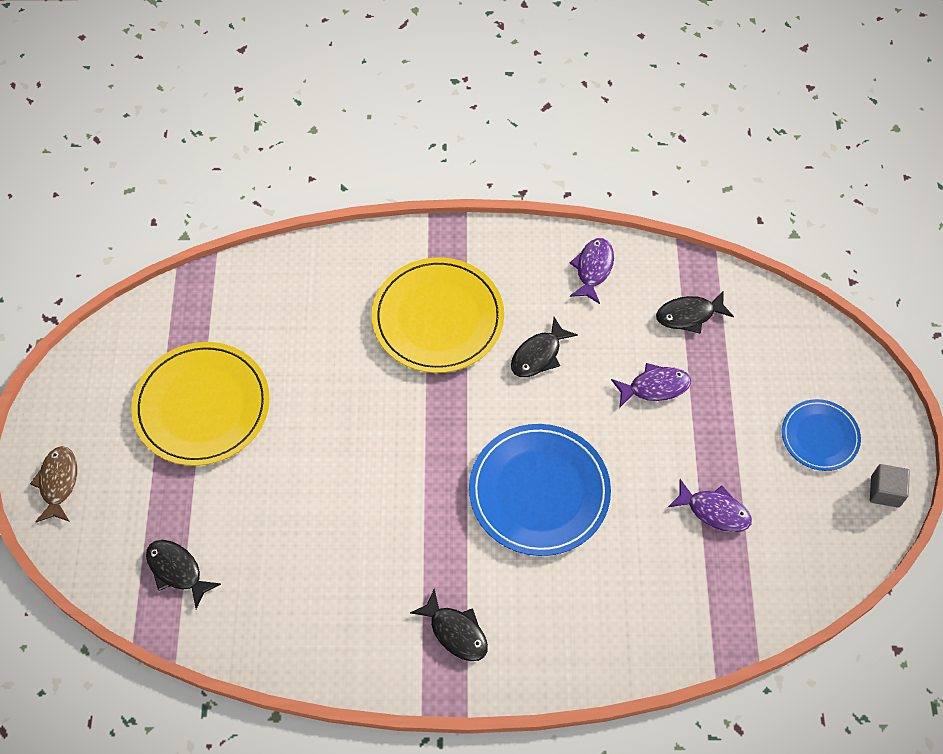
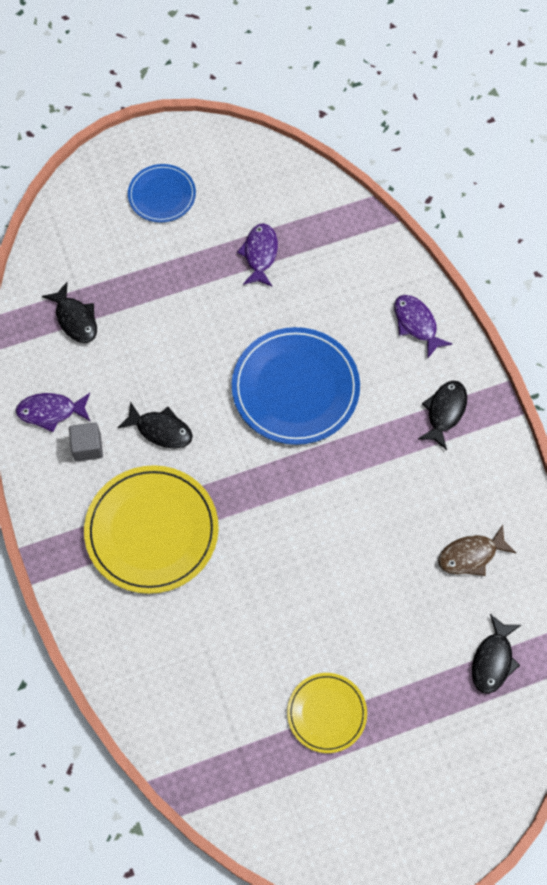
camera: 110 degrees left, 5 degrees up
brown fish [30,446,77,522] -> brown fish moved to [438,525,516,576]
yellow plate [132,342,270,466] -> yellow plate [287,673,367,753], size x0.57
purple fish [611,363,691,408] -> purple fish moved to [394,295,452,358]
grey cube [870,464,910,508] -> grey cube moved to [69,422,103,462]

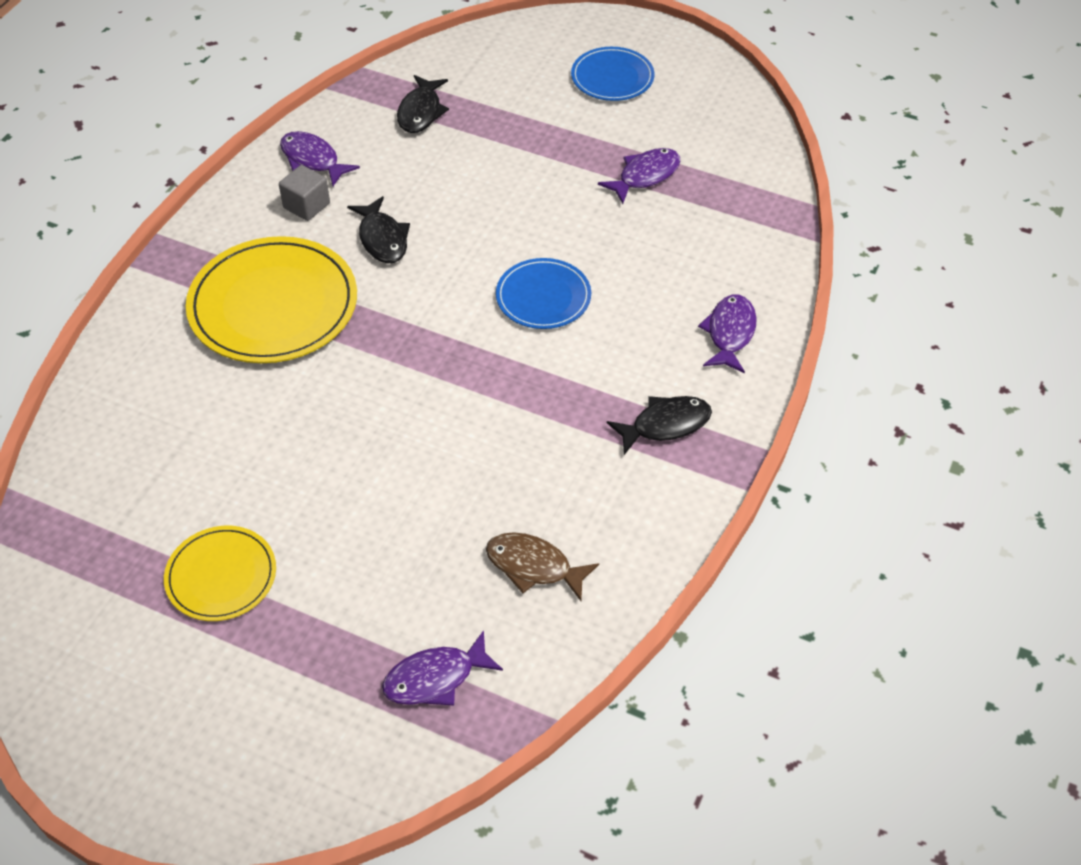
camera: 45 degrees right, 15 degrees down
blue plate [232,327,360,445] -> blue plate [496,258,591,329], size x0.57
black fish [472,614,521,694] -> purple fish [382,630,503,706]

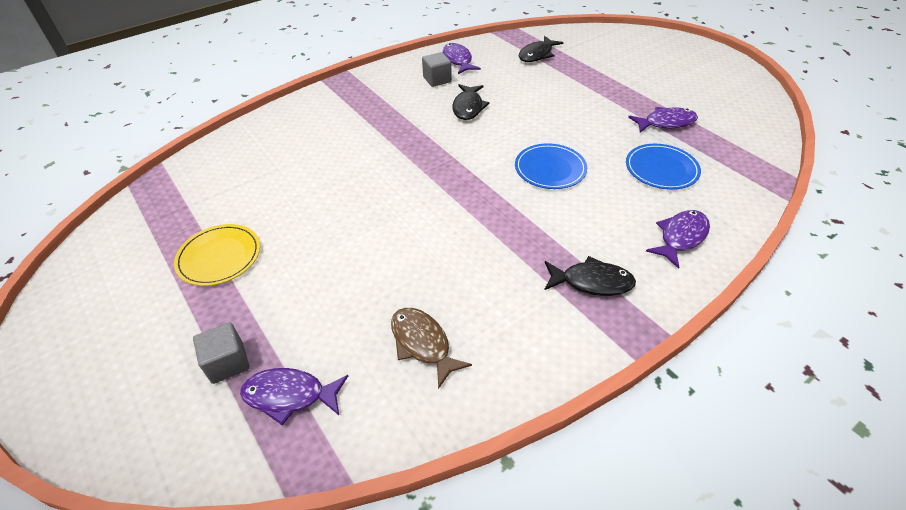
camera: 30 degrees right, 5 degrees down
yellow plate [186,236,357,363] -> none
blue plate [571,47,654,101] -> blue plate moved to [626,144,701,190]
none -> grey cube [193,323,250,384]

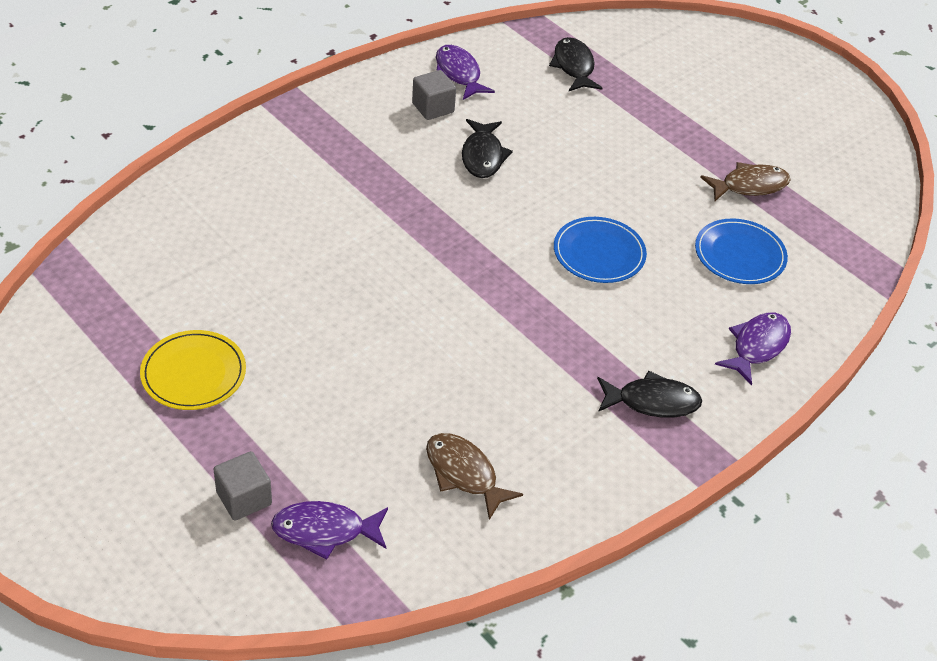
camera: 10 degrees left, 0 degrees up
black fish [519,36,563,62] -> black fish turned 135 degrees clockwise [549,37,602,91]
purple fish [628,107,698,133] -> brown fish [700,162,791,201]

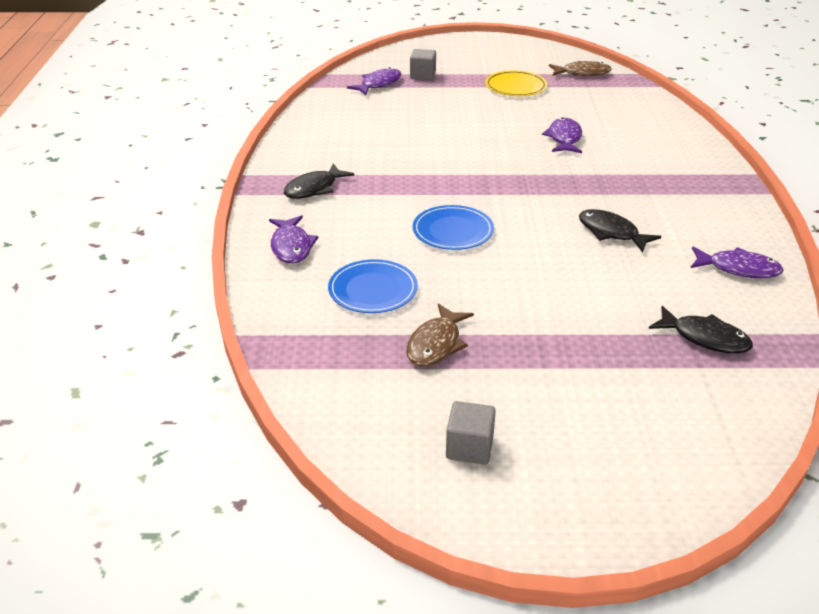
camera: 135 degrees right, 10 degrees down
grey cube [412,70,456,120] -> grey cube moved to [446,401,496,465]
brown fish [426,433,523,520] -> brown fish moved to [549,61,611,76]
none -> purple fish [542,117,582,153]

